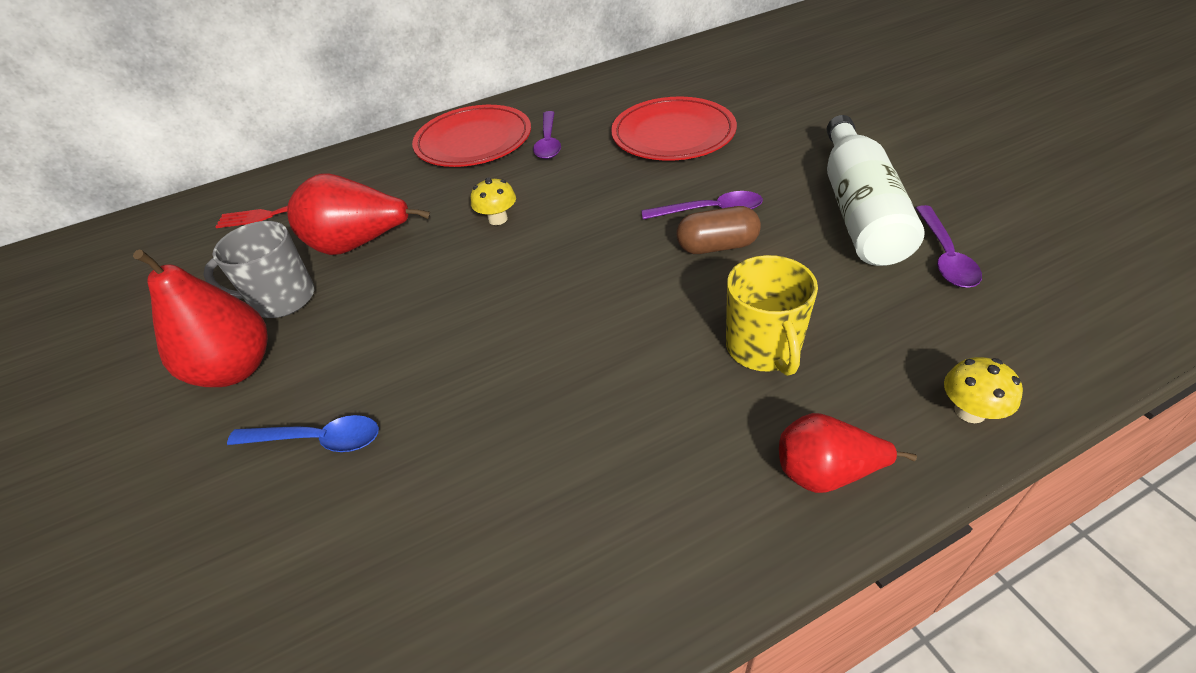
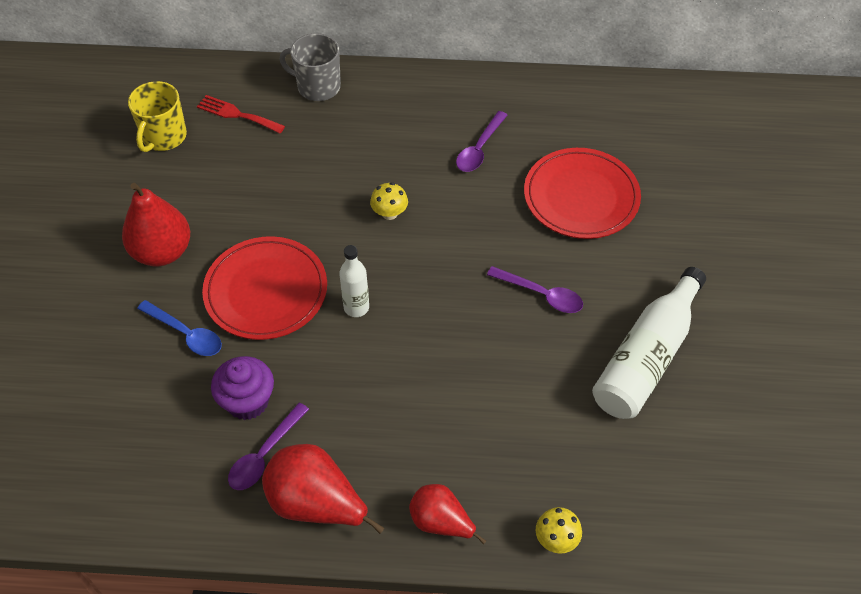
camera: 25 degrees right, 10 degrees up
grey mug [203,221,315,318] -> grey mug moved to [279,33,341,101]
red pear [287,174,430,255] -> red pear moved to [262,444,384,534]
red plate [412,105,531,167] -> red plate moved to [202,236,327,340]
brown capsule [676,206,761,254] -> none
yellow mug [726,255,818,376] -> yellow mug moved to [128,81,187,152]
purple spoon [915,205,982,288] -> purple spoon moved to [228,402,309,490]
none -> purple cupcake [211,356,274,420]
none -> white bottle [339,245,369,317]

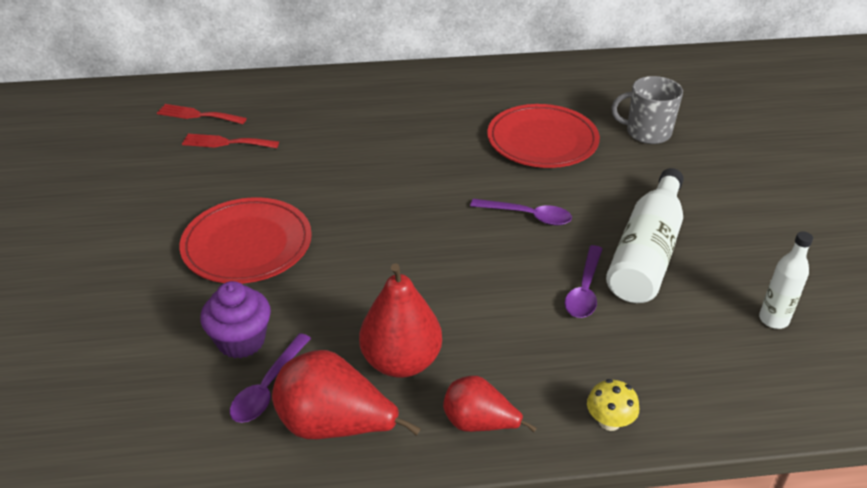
camera: 10 degrees left, 15 degrees down
red pear [122,183,190,266] -> red pear moved to [359,264,442,378]
yellow mug [128,81,187,152] -> none
blue spoon [137,300,222,356] -> none
grey mug [279,33,341,101] -> grey mug moved to [612,76,683,144]
white bottle [339,245,369,317] -> white bottle moved to [759,232,813,329]
yellow mushroom [370,182,408,220] -> none
purple spoon [456,111,507,172] -> purple spoon moved to [565,245,603,318]
none -> red fork [182,134,279,148]

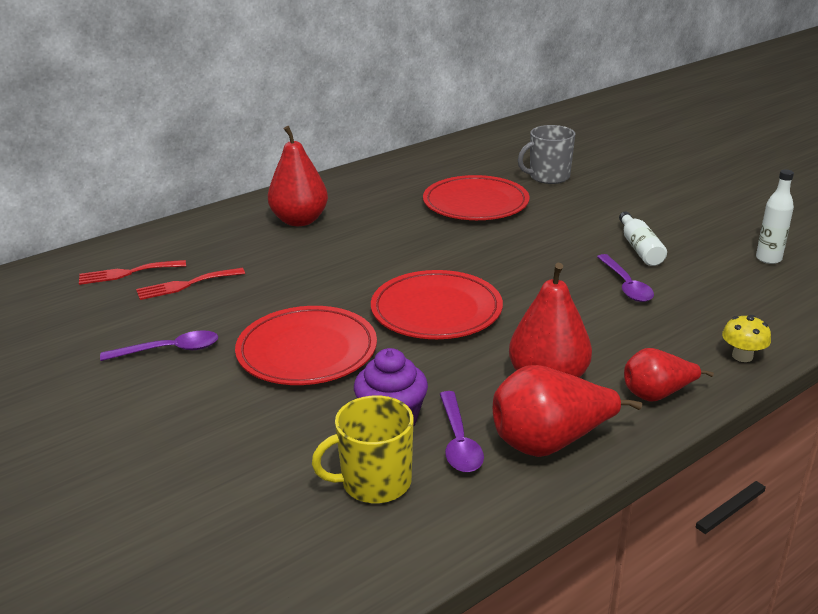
camera: 30 degrees left, 10 degrees down
purple spoon [470,199,572,225] -> purple spoon moved to [100,330,218,361]
white bottle [606,168,684,303] -> white bottle [619,212,667,266], size x0.55
none -> red pear [268,126,328,226]
none -> yellow mug [312,396,414,503]
none -> red plate [371,270,503,339]

